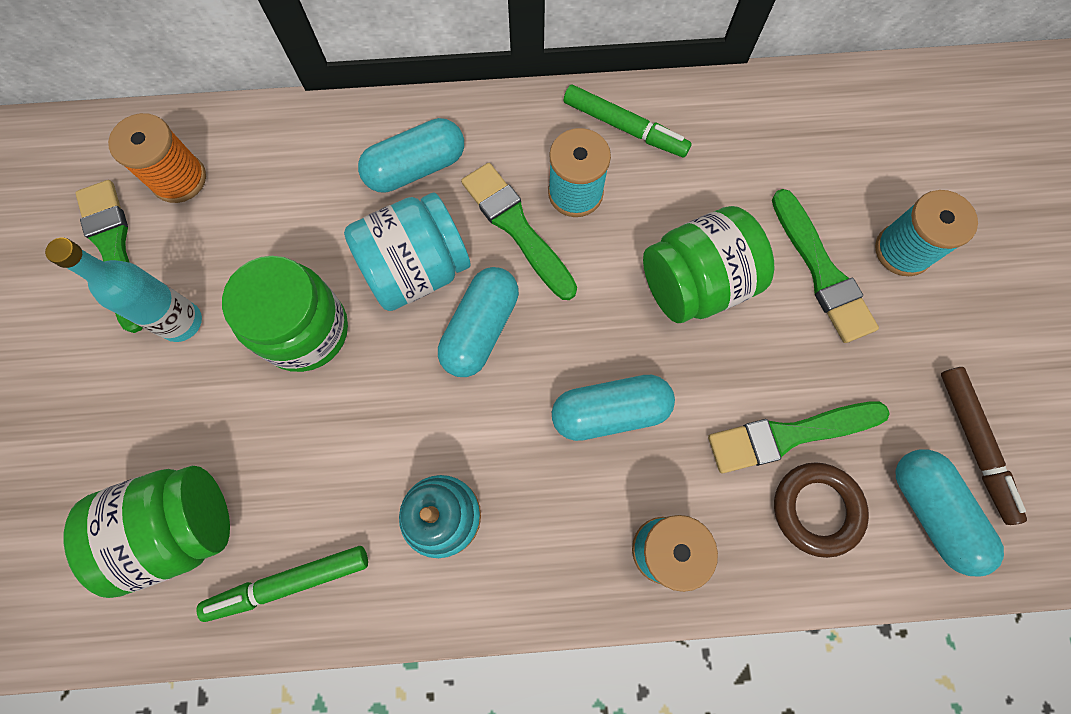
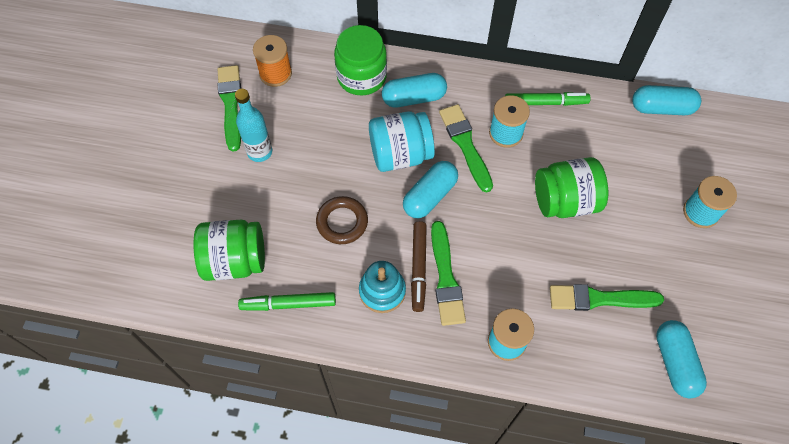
camera: 15 degrees right, 10 degrees down
green jar [222,256,348,372] -> green jar moved to [334,25,387,95]
turquoise capsule [552,375,675,441] -> turquoise capsule moved to [632,85,701,115]
green marker [564,85,692,157] -> green marker turned 45 degrees counterclockwise [505,92,591,106]
green brush [772,189,879,343] -> green brush moved to [431,221,466,326]
brown ring [774,462,869,558] -> brown ring moved to [316,196,368,244]
brown marker [941,367,1027,525] -> brown marker moved to [411,221,427,312]

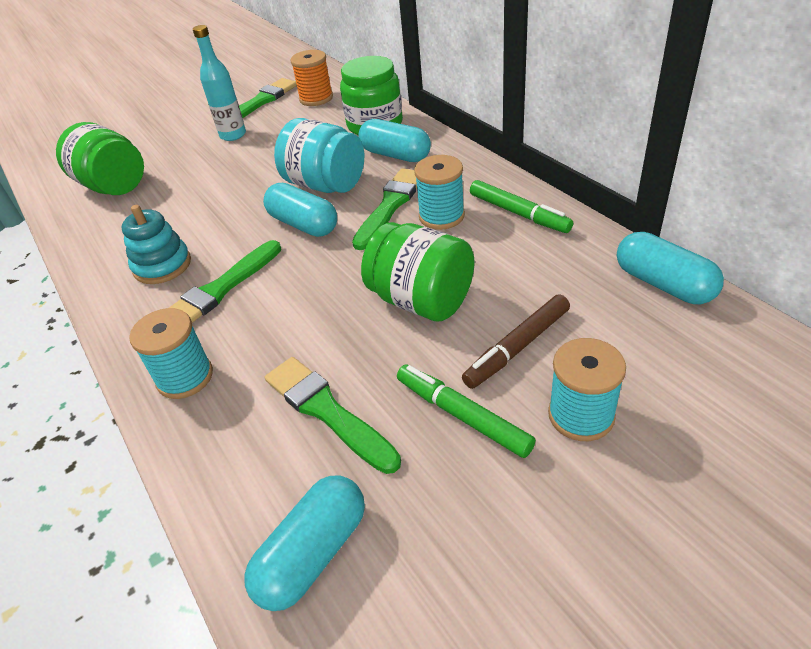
camera: 50 degrees right, 20 degrees down
green marker [238,292,336,311] -> green marker moved to [397,364,536,458]
brown ring [316,196,368,244] -> none
turquoise capsule [403,161,458,218] -> turquoise capsule turned 45 degrees clockwise [263,183,337,237]
brown marker [411,221,427,312] -> brown marker moved to [462,294,570,389]

